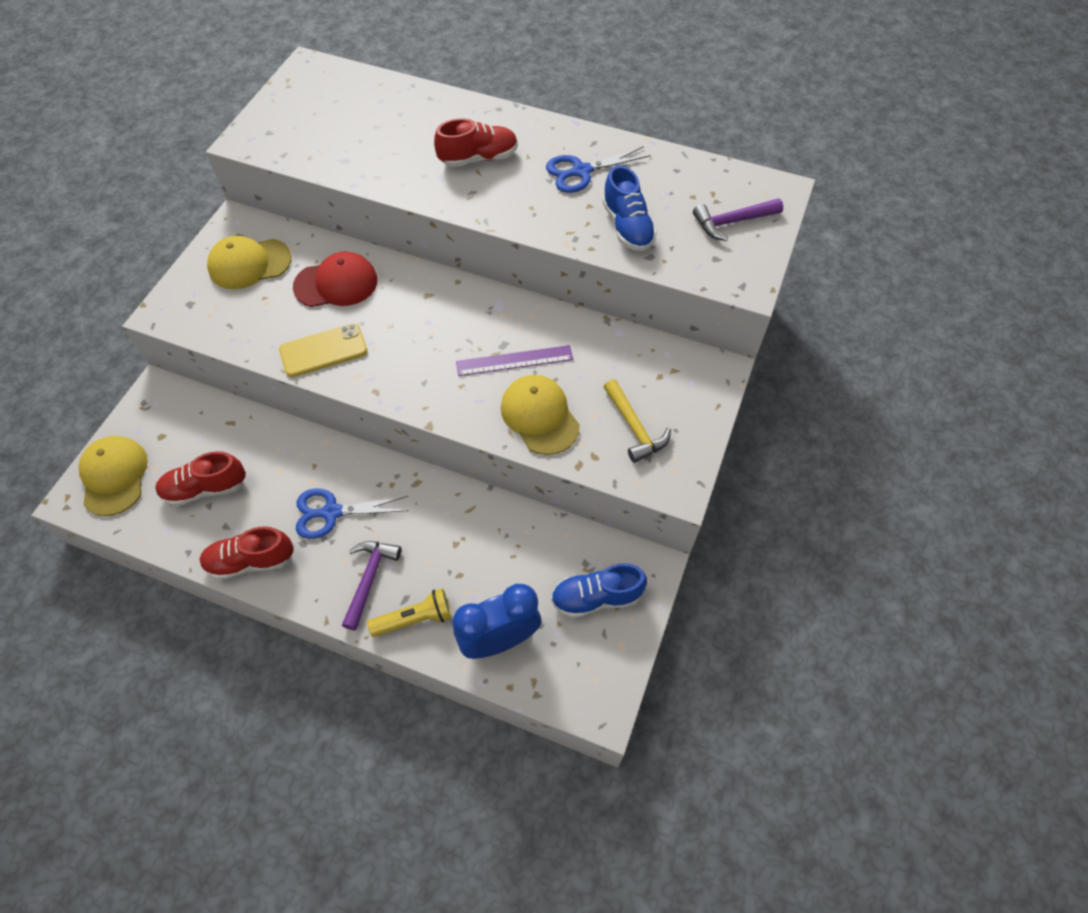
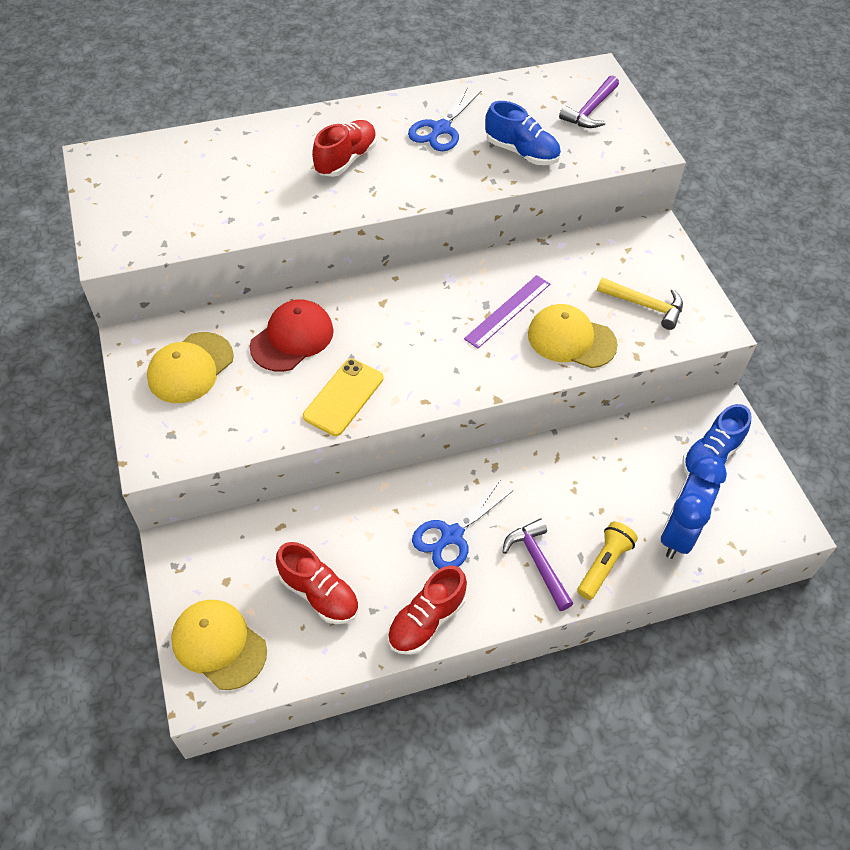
camera: 40 degrees left, 5 degrees down
red shoe [155,451,246,506] -> red shoe turned 90 degrees counterclockwise [276,542,359,624]

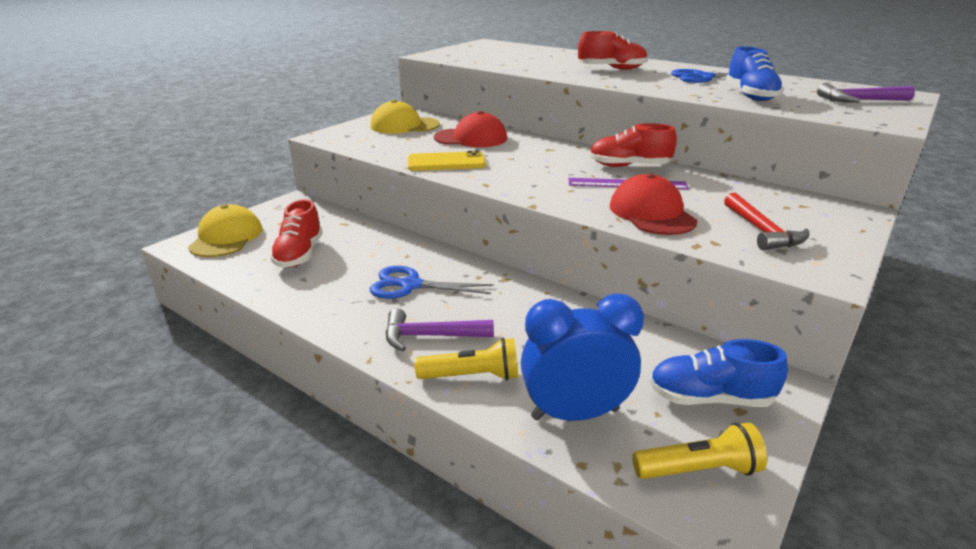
camera: 55 degrees right, 25 degrees down
red shoe [388,565,467,655] -> red shoe moved to [589,123,677,167]
purple hammer [502,519,573,611] -> purple hammer turned 120 degrees counterclockwise [386,308,494,351]
yellow cap [528,304,618,368] -> red cap [610,173,698,235]
yellow hammer [597,278,683,330] -> red hammer [724,193,809,250]
none -> yellow flashlight [632,423,767,479]

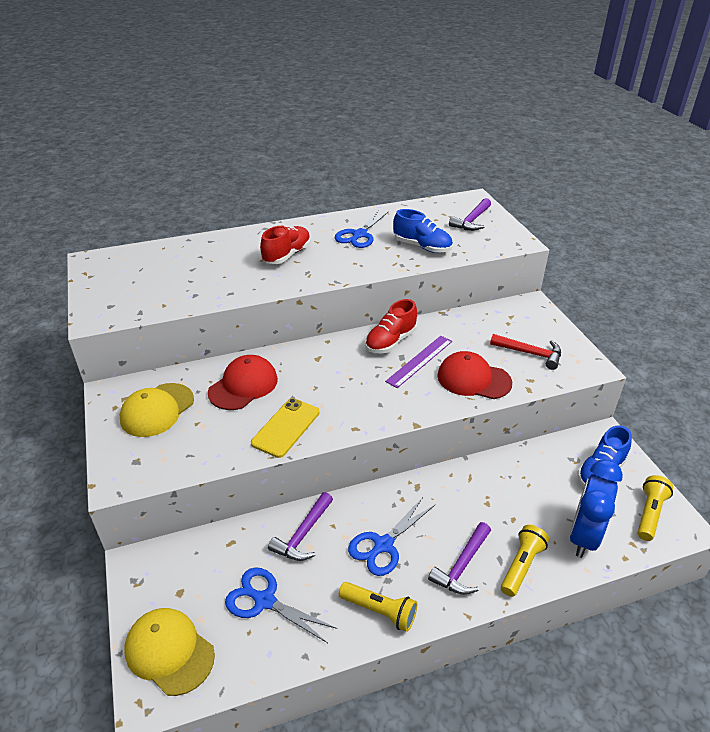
camera: 55 degrees left, 10 degrees up
red shoe [270,199,323,268] -> blue scissors [225,567,337,643]
none -> purple hammer [268,492,333,561]
none -> yellow flashlight [339,582,417,632]

